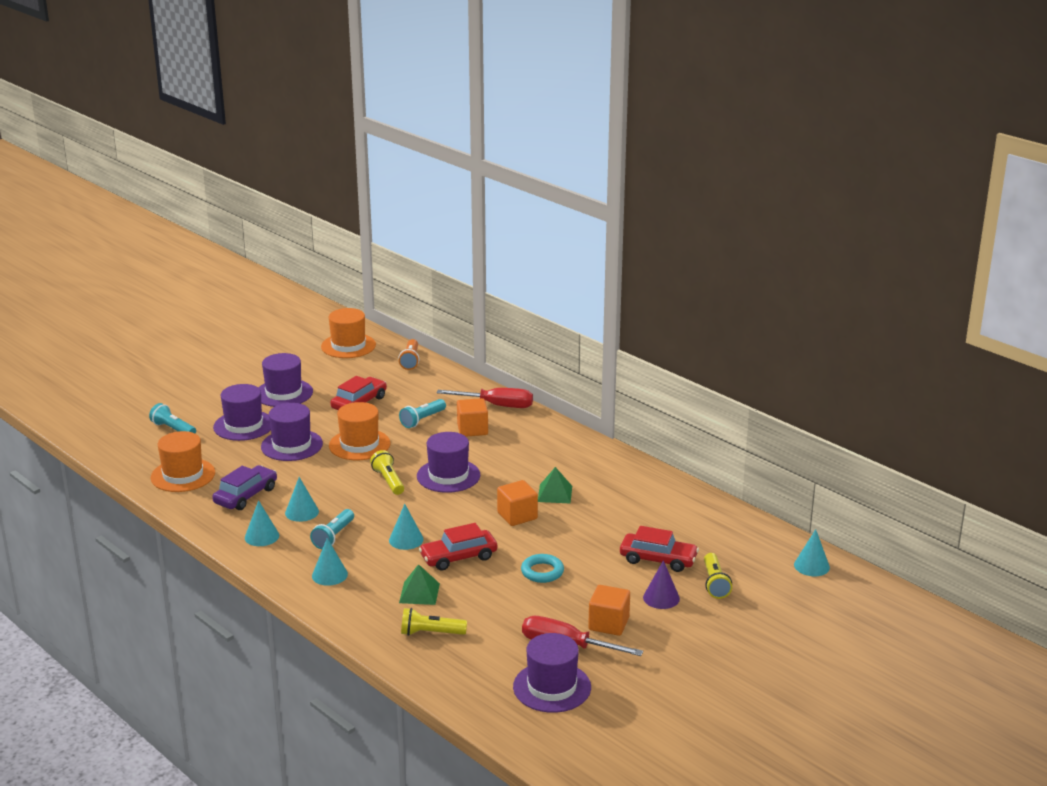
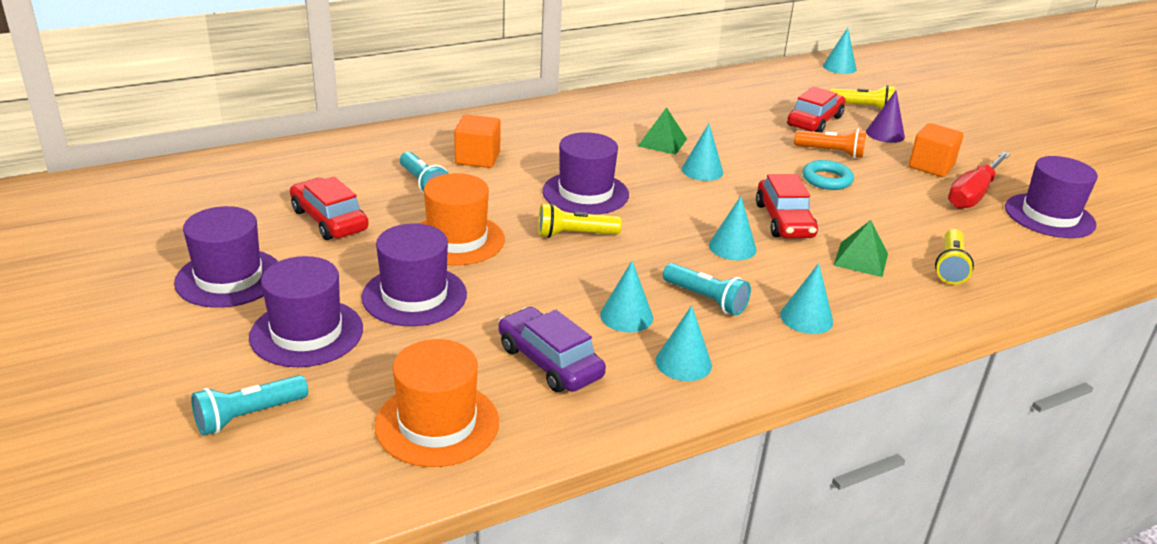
camera: 75 degrees left, 5 degrees up
orange hat [321,308,376,358] -> none
orange flashlight [398,339,419,370] -> orange flashlight moved to [794,129,866,158]
red screwdriver [437,388,533,408] -> none
orange cube [497,480,538,526] -> turquoise cone [682,124,723,181]

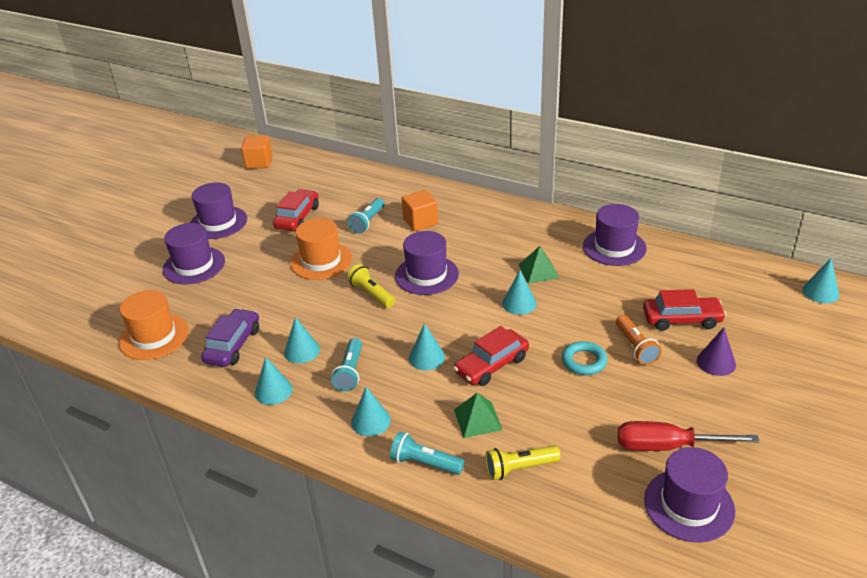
camera: 60 degrees right, 5 degrees up
turquoise flashlight [191,375,308,436] -> turquoise flashlight moved to [390,432,464,475]
purple hat [361,224,467,326] -> purple hat moved to [583,204,647,266]
yellow flashlight [830,85,895,109] -> none
orange cube [909,123,963,177] -> orange cube moved to [241,136,273,169]

